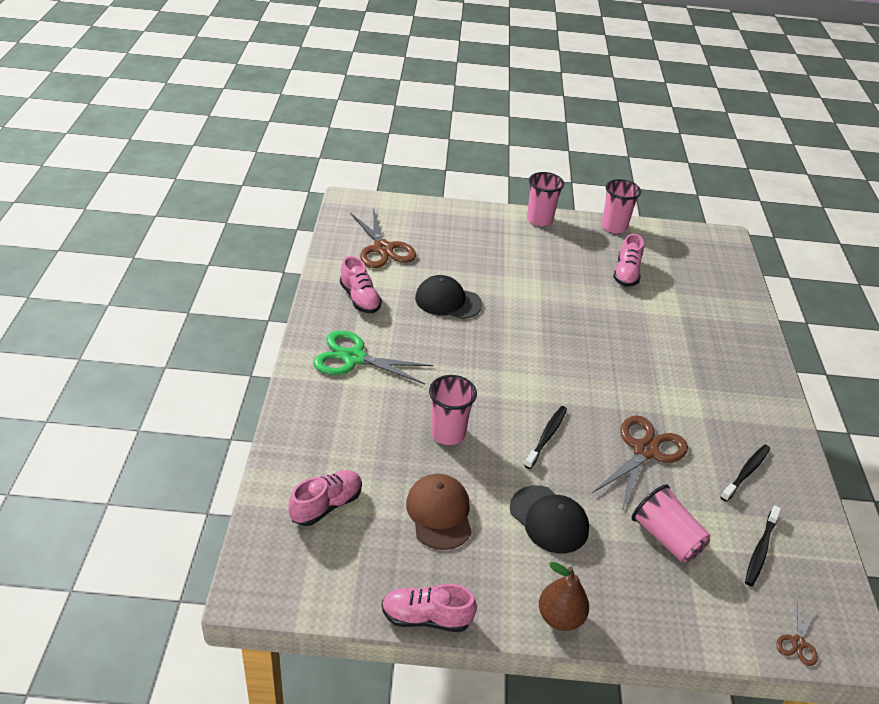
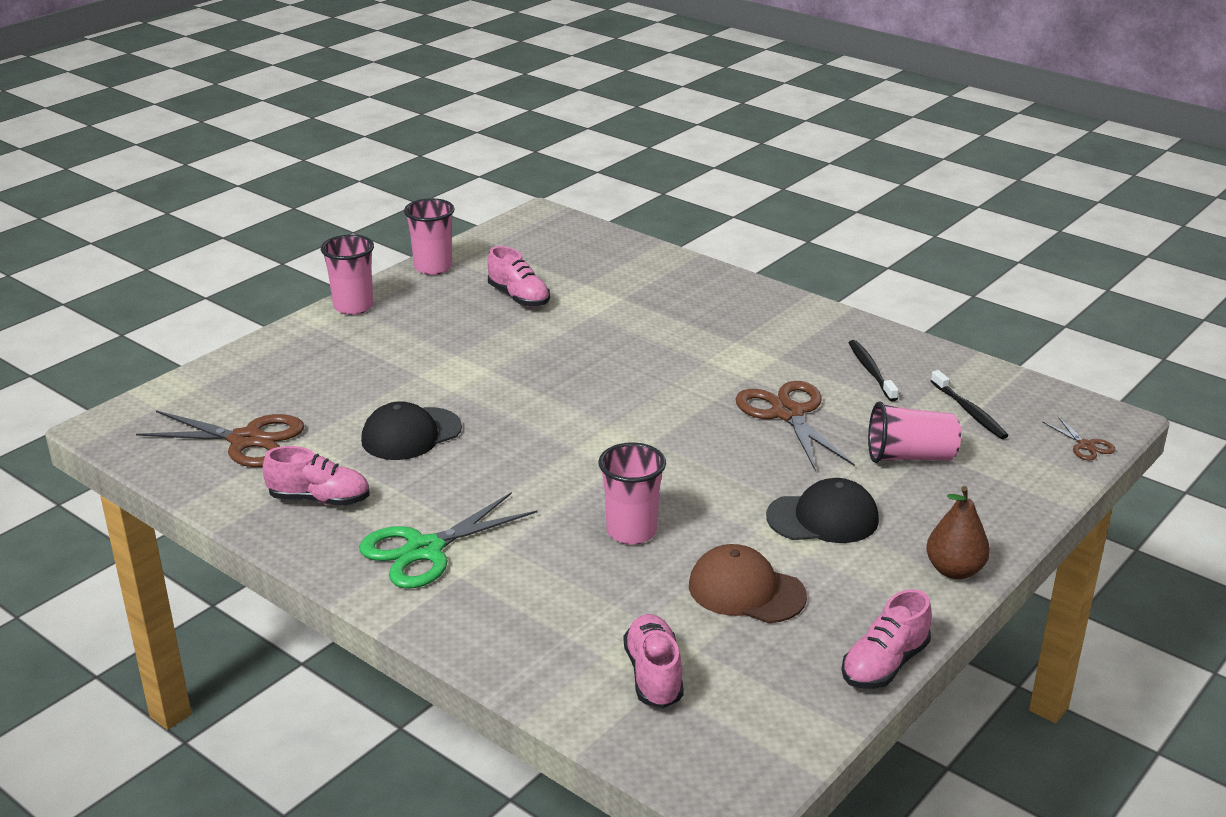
camera: 50 degrees left, 10 degrees down
black toothbrush [524,406,567,469] -> none

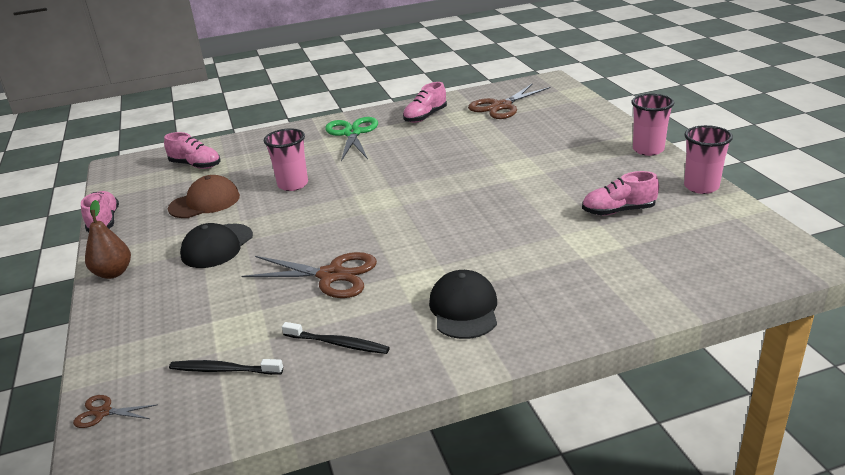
camera: 125 degrees right, 0 degrees up
black cap [361,401,462,460] -> black cap moved to [429,270,497,339]
pink cup [868,401,961,463] -> none

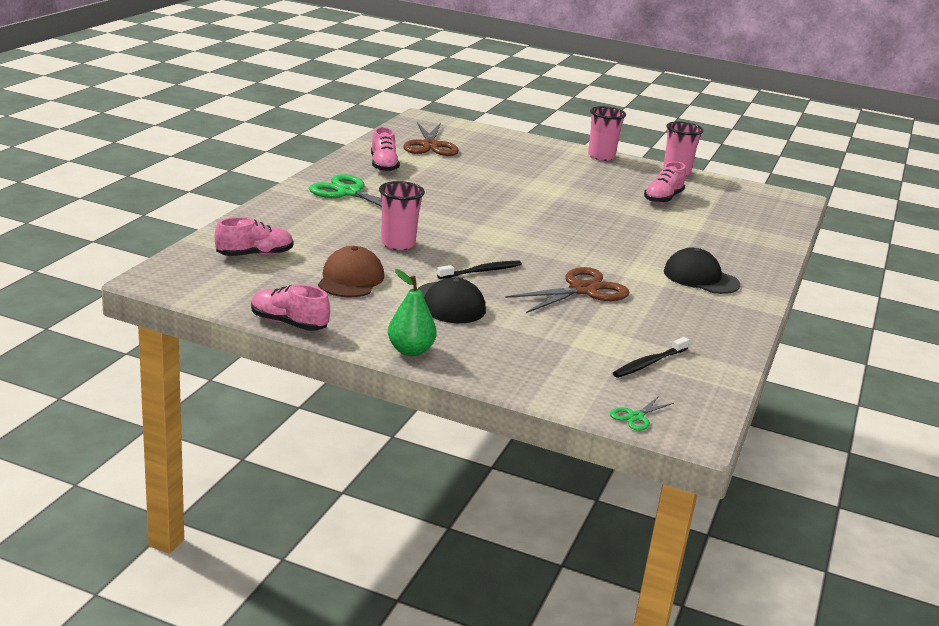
camera: 55 degrees left, 5 degrees down
brown scissors [73,395,158,428] -> green scissors [610,396,674,431]
brown pear [85,200,131,279] -> green pear [388,269,437,356]
black toothbrush [282,322,390,354] -> black toothbrush moved to [437,261,522,279]

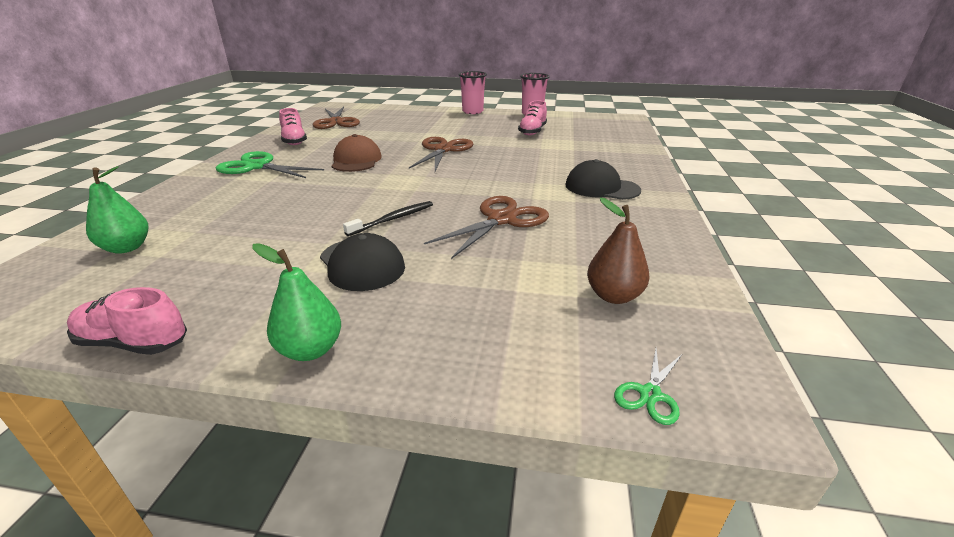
camera: 10 degrees left, 5 degrees up
pink shoe [215,217,294,256] -> green pear [86,166,148,254]
brown cap [318,246,384,297] -> brown cap moved to [332,134,382,172]
pink cup [379,181,425,250] -> none
black toothbrush [613,337,689,378] -> brown pear [587,198,649,304]
none -> brown scissors [409,137,473,171]

